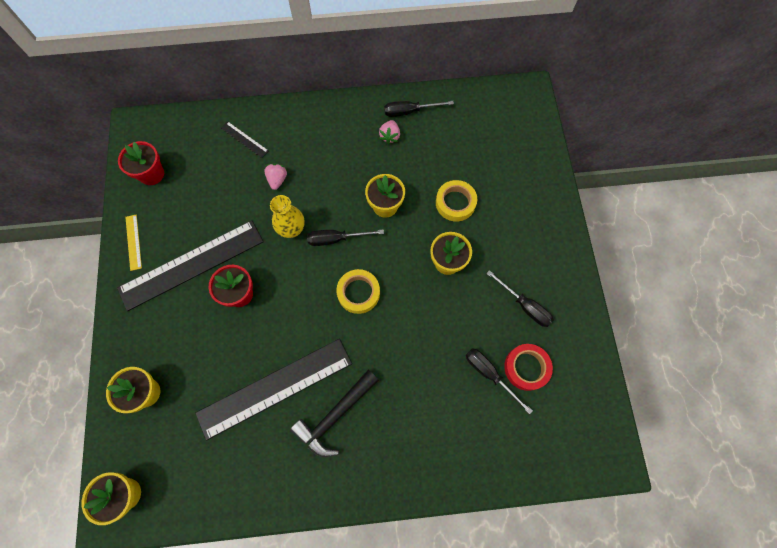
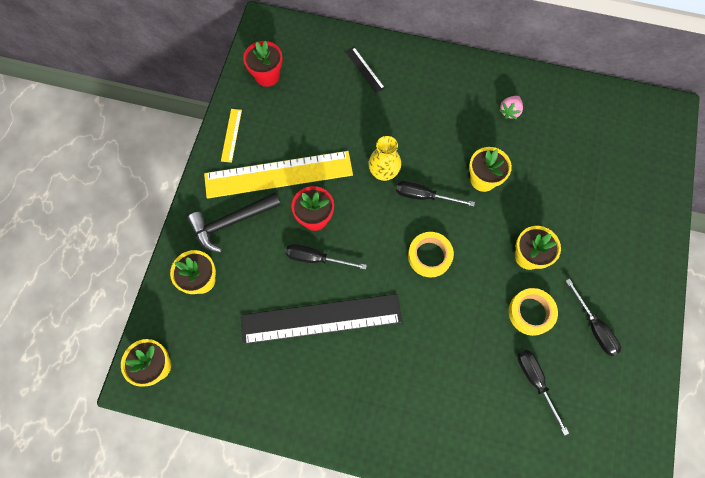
camera: 20 degrees right, 0 degrees up
black ruler [117,220,264,311] -> yellow ruler [204,151,353,199]
pink strawberry [264,164,287,190] -> none
black hammer [290,370,379,457] -> black hammer moved to [188,192,281,253]
black screwdriver [384,101,454,117] -> black screwdriver moved to [286,244,367,270]
yellow tape [436,180,477,221] -> yellow tape moved to [508,288,558,336]
red tape [504,344,553,391] -> none

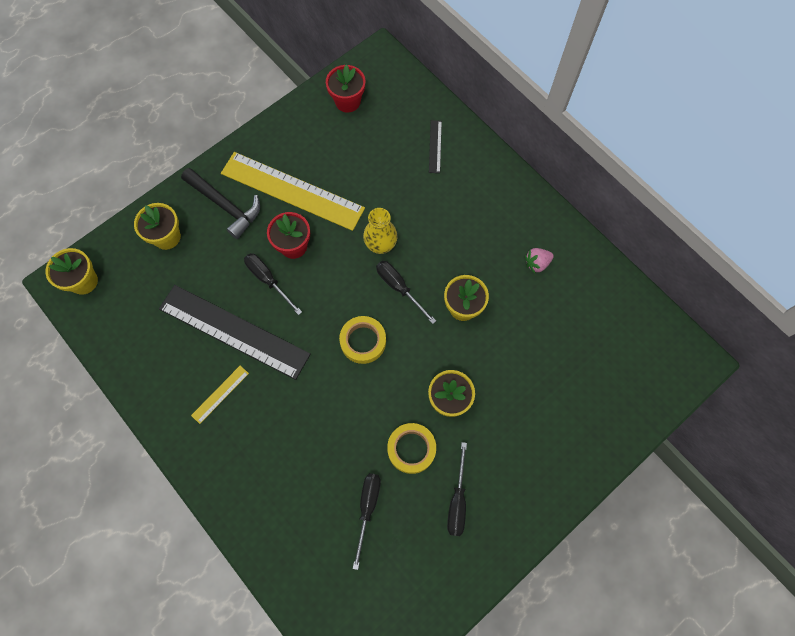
camera: 35 degrees right, 0 degrees up
black hammer [188,192,281,253] -> black hammer turned 150 degrees counterclockwise [181,168,260,239]
yellow ruler [221,109,242,163] -> yellow ruler moved to [191,366,249,424]

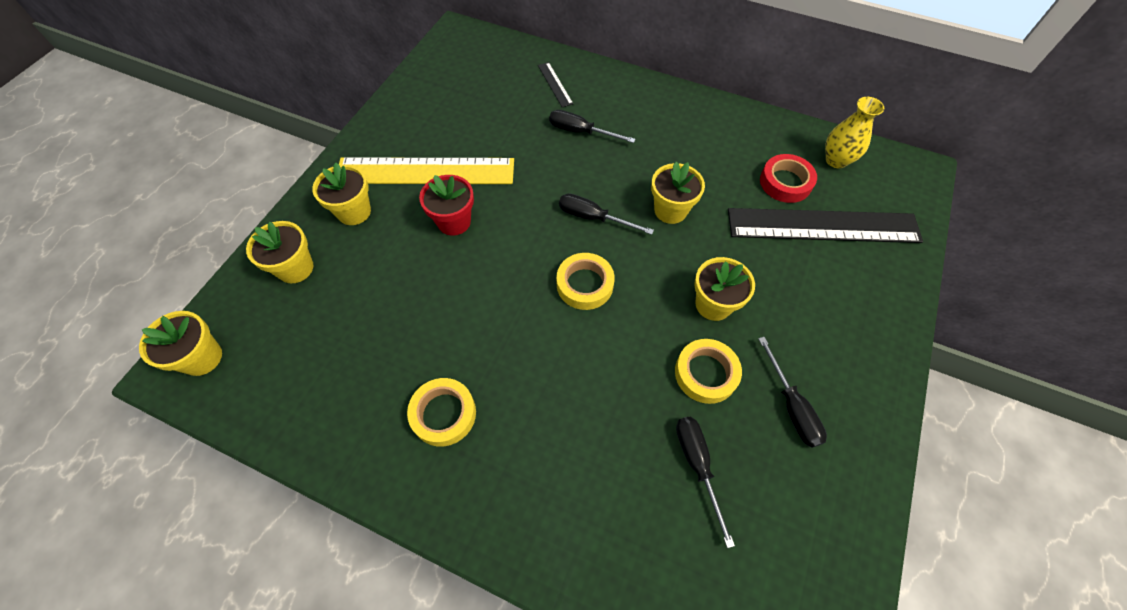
camera: 25 degrees left, 10 degrees down
black ruler [159,285,311,380] -> black ruler moved to [728,208,923,243]
black hammer [181,168,260,239] -> yellow flower pot [312,163,371,225]
yellow ruler [191,366,249,424] -> yellow tape [407,378,476,446]
black screwdriver [244,253,302,315] -> black screwdriver moved to [549,110,636,143]
red flower pot [326,64,365,113] -> none
yellow vase [363,208,398,254] -> yellow vase moved to [825,97,885,169]
pink strawberry [525,248,554,273] -> none
none -> red tape [760,154,817,203]

